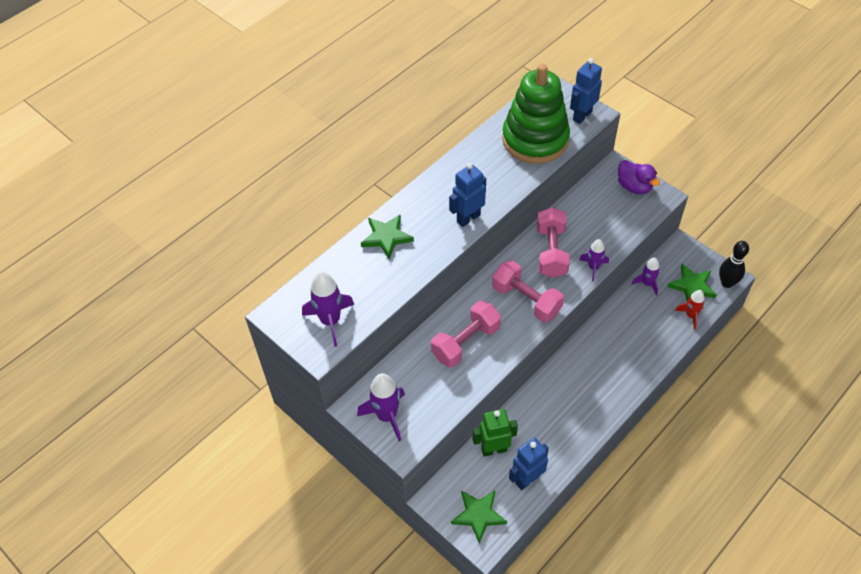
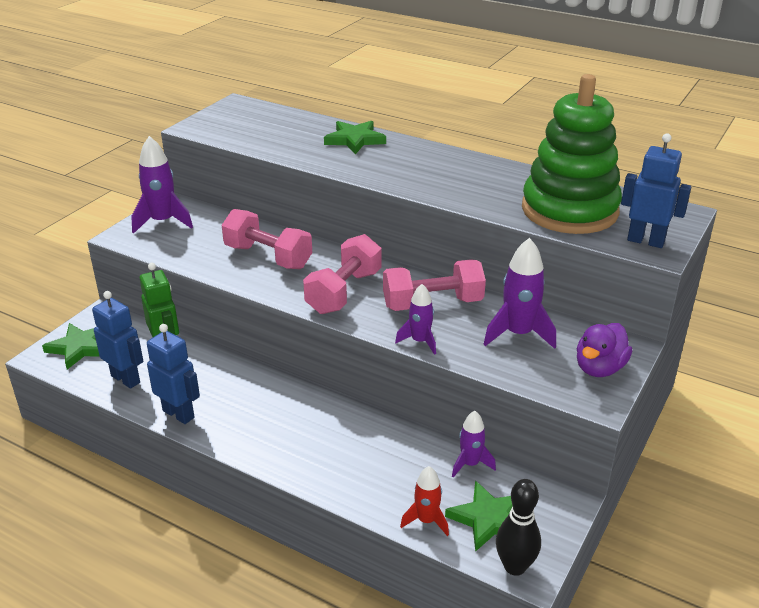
camera: 75 degrees right, 20 degrees down
purple rocket [302,271,354,347] -> purple rocket moved to [484,238,556,349]
blue robot [449,163,486,227] -> blue robot moved to [147,324,200,424]

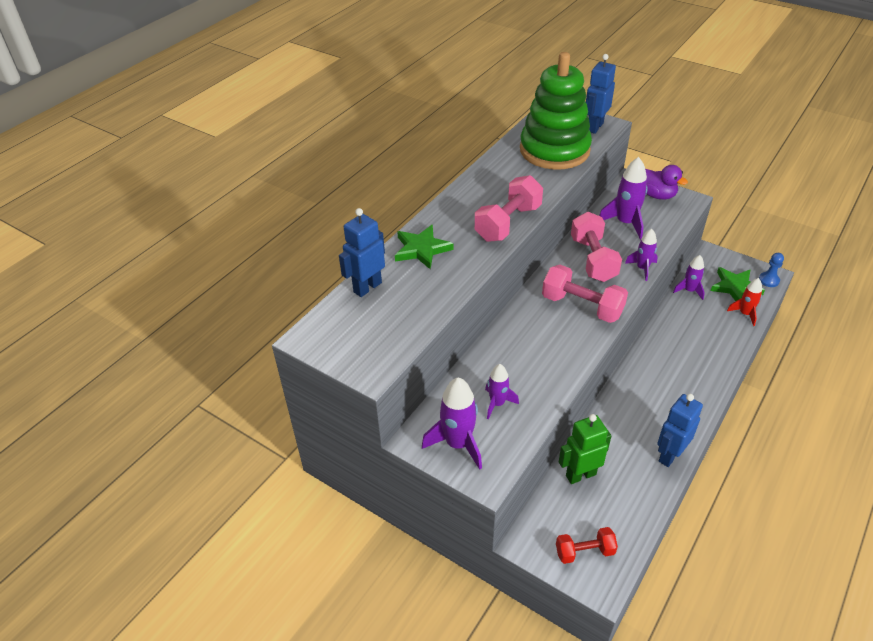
camera: 85 degrees left, 10 degrees up
green star [42,323,99,369] -> red dumbbell [556,527,618,564]
blue robot [92,291,144,389] -> blue robot moved to [339,208,385,297]
pink dumbbell [222,209,312,269] -> pink dumbbell moved to [475,175,543,242]
black bowling pin [496,479,541,576] -> blue pawn [759,253,784,287]
none -> purple rocket [485,364,519,419]

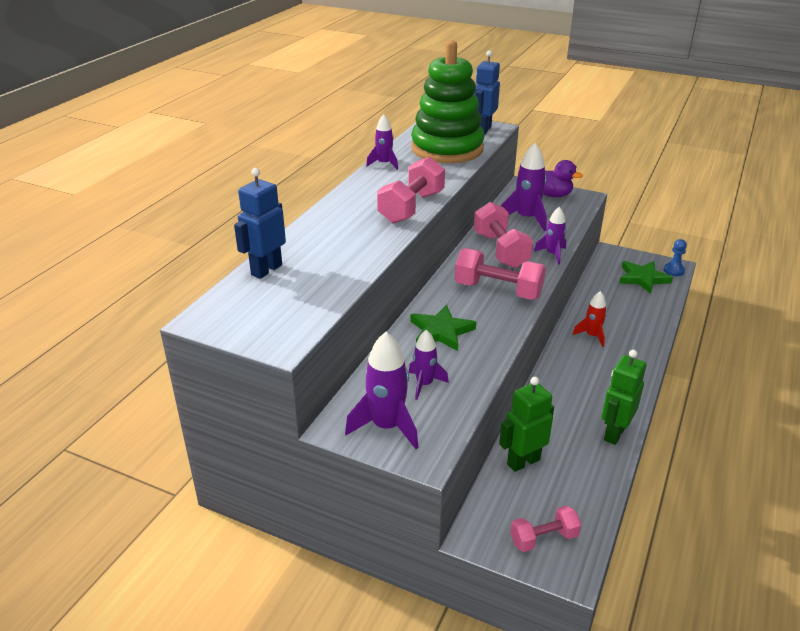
camera: 10 degrees left, 10 degrees down
green star [395,225,453,269] -> green star moved to [410,305,476,351]
red dumbbell [556,527,618,564] -> pink dumbbell [510,506,581,552]
blue robot [657,394,703,467] -> green robot [602,350,646,445]
purple rocket [673,255,705,300] -> purple rocket moved to [366,114,398,170]
red rocket [727,278,762,326] -> red rocket moved to [573,291,607,347]

